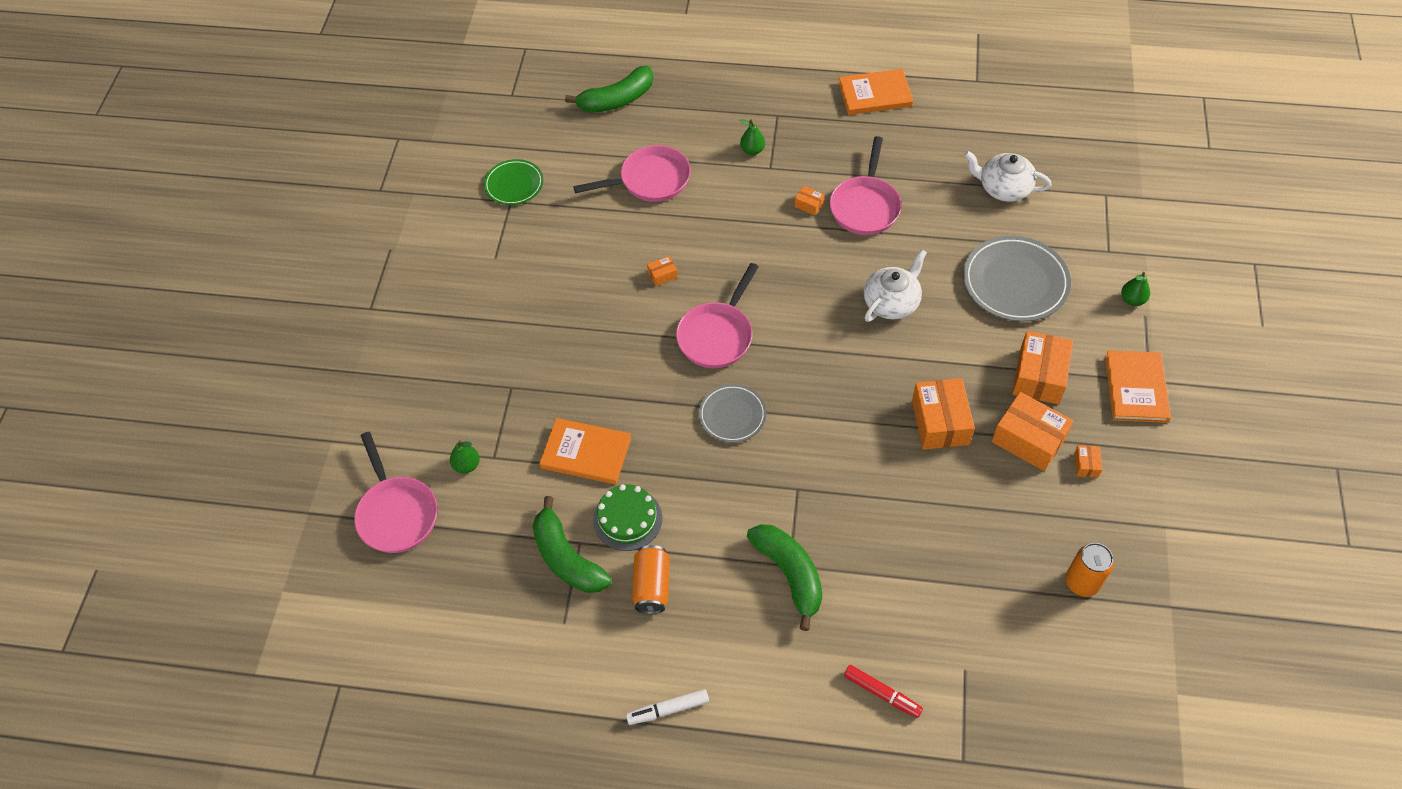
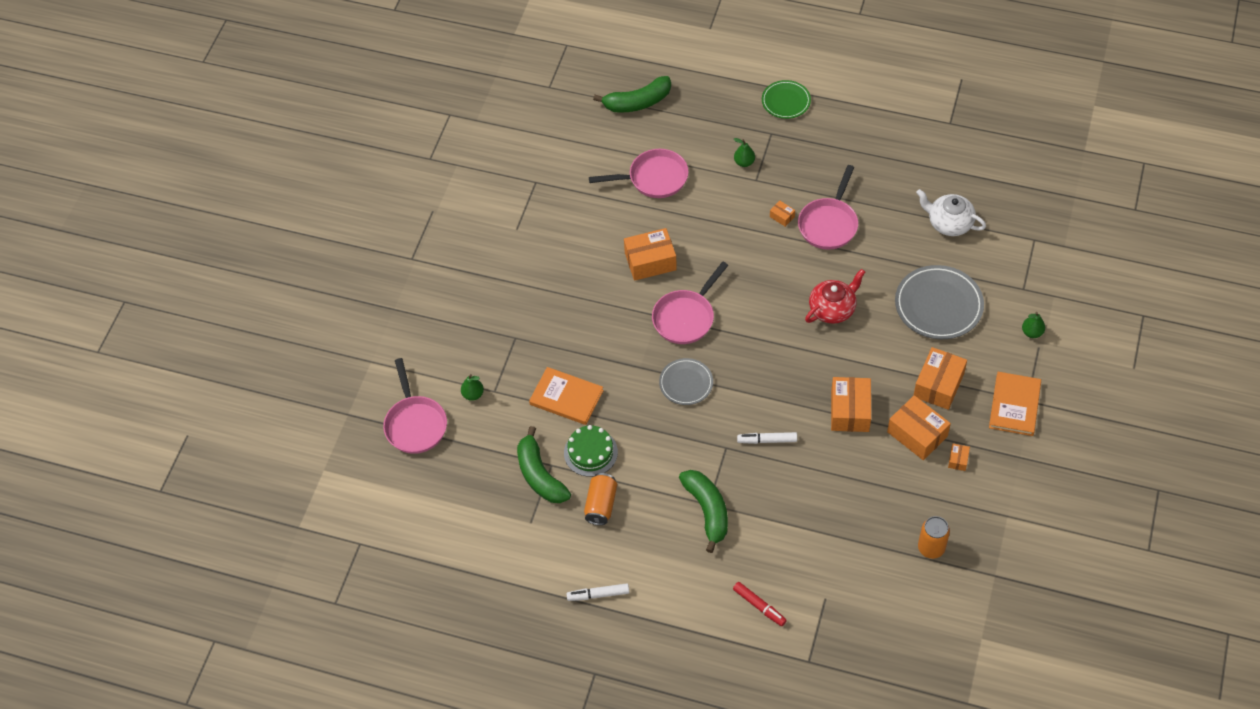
camera: 10 degrees right, 0 degrees up
green plate [484,159,544,205] -> green plate moved to [762,80,811,119]
orange box [647,256,678,286] -> orange box [624,228,677,281], size x2.20
orange book [839,69,913,115] -> none
white teapot [864,249,927,322] -> red teapot [805,269,865,324]
none -> white marker [737,432,797,444]

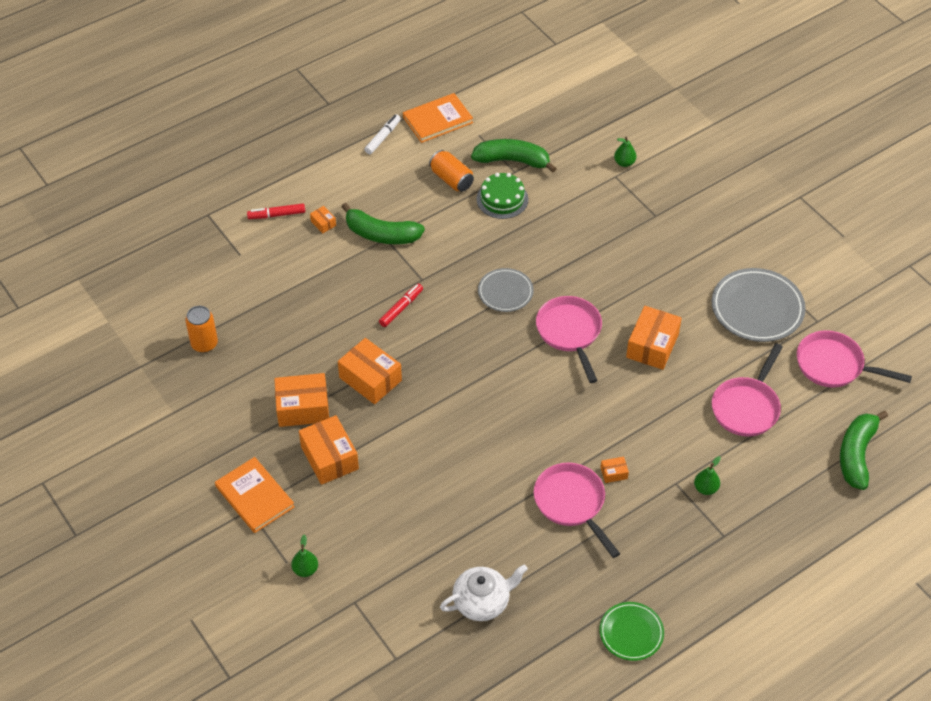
camera: 125 degrees right, 5 degrees down
pink pan [383,358,447,454] -> pink pan moved to [797,330,912,388]
orange book [529,367,604,425] -> orange book moved to [403,93,473,143]
white marker [737,432,797,444] -> red marker [379,284,423,327]
green plate [762,80,811,119] -> green plate moved to [599,602,664,661]
red teapot [805,269,865,324] -> none
grey plate [895,265,984,339] -> grey plate moved to [712,268,806,342]
orange box [948,444,970,471] -> orange box moved to [310,206,336,233]

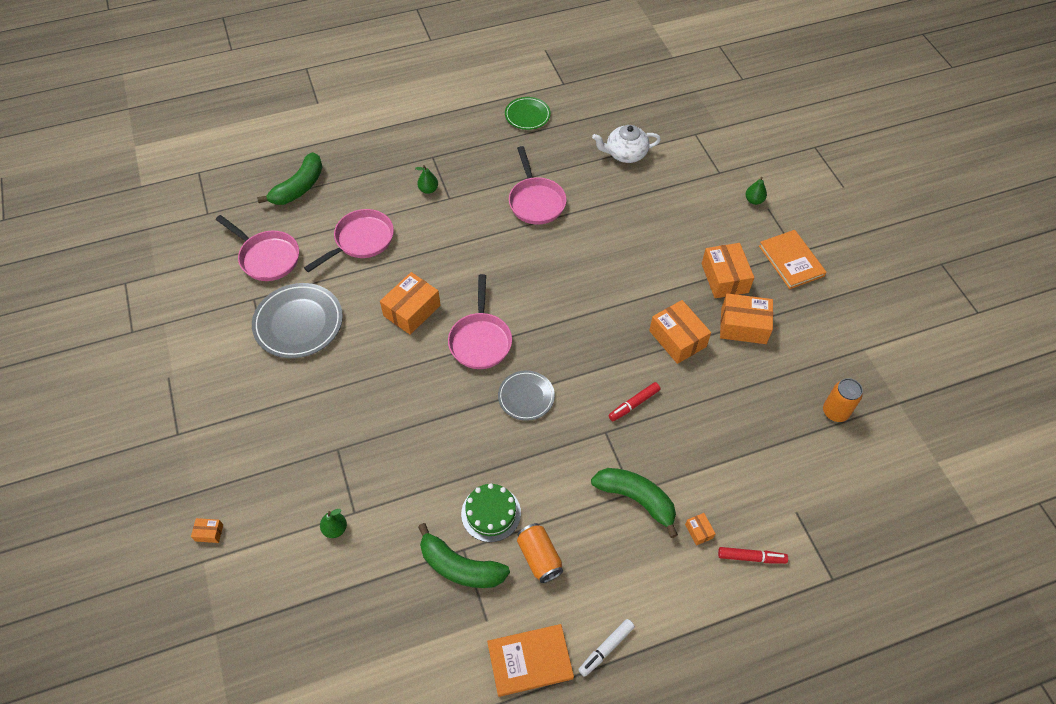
camera: 165 degrees left, 5 degrees up
orange box [600,457,629,483] -> orange box moved to [191,518,223,543]

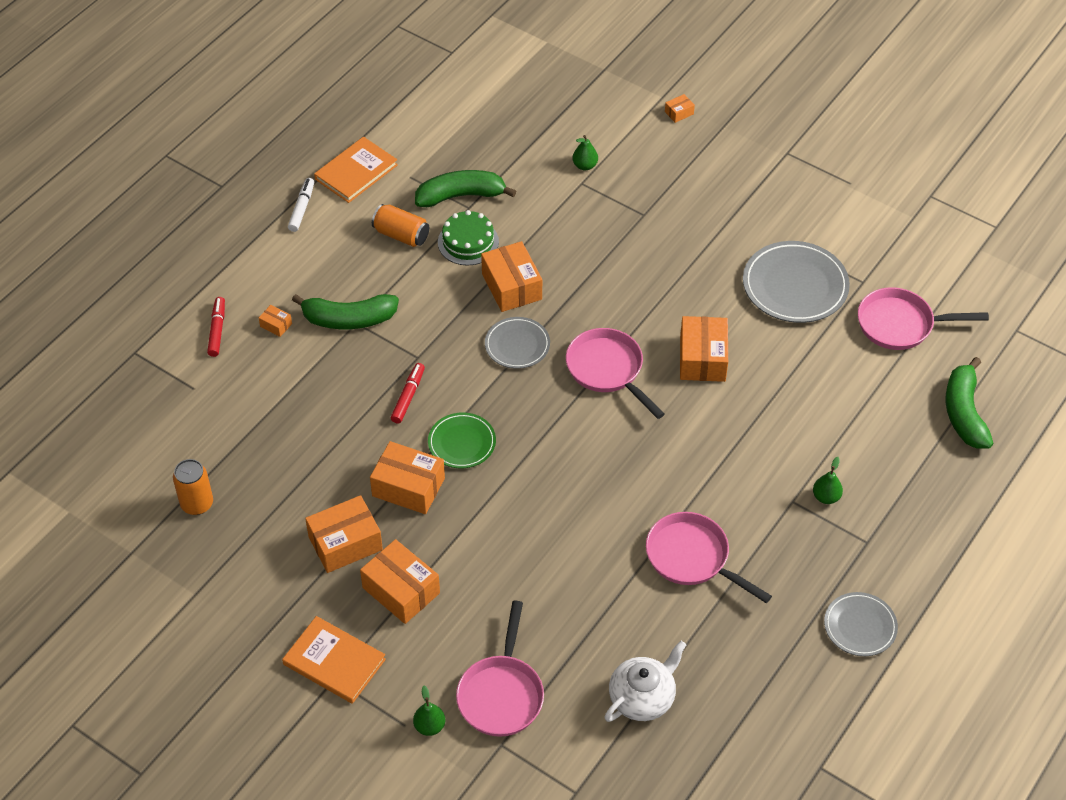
camera: 145 degrees right, 5 degrees down
pink pan [304,209,394,272] -> pink pan moved to [456,601,544,737]
green plate [505,97,551,130] -> green plate moved to [428,413,496,468]
red marker [718,547,788,564] -> red marker turned 120 degrees clockwise [207,297,225,357]
none -> orange box [481,241,542,312]
none -> grey plate [824,592,898,656]

